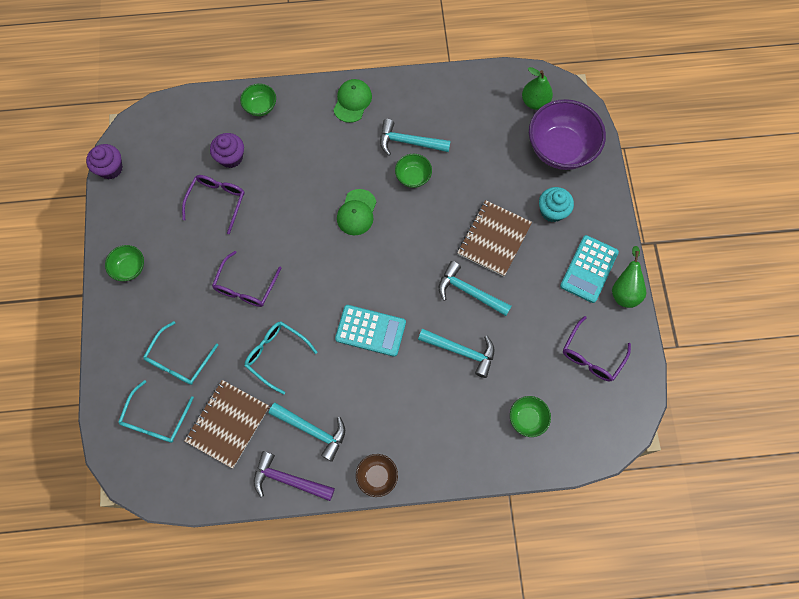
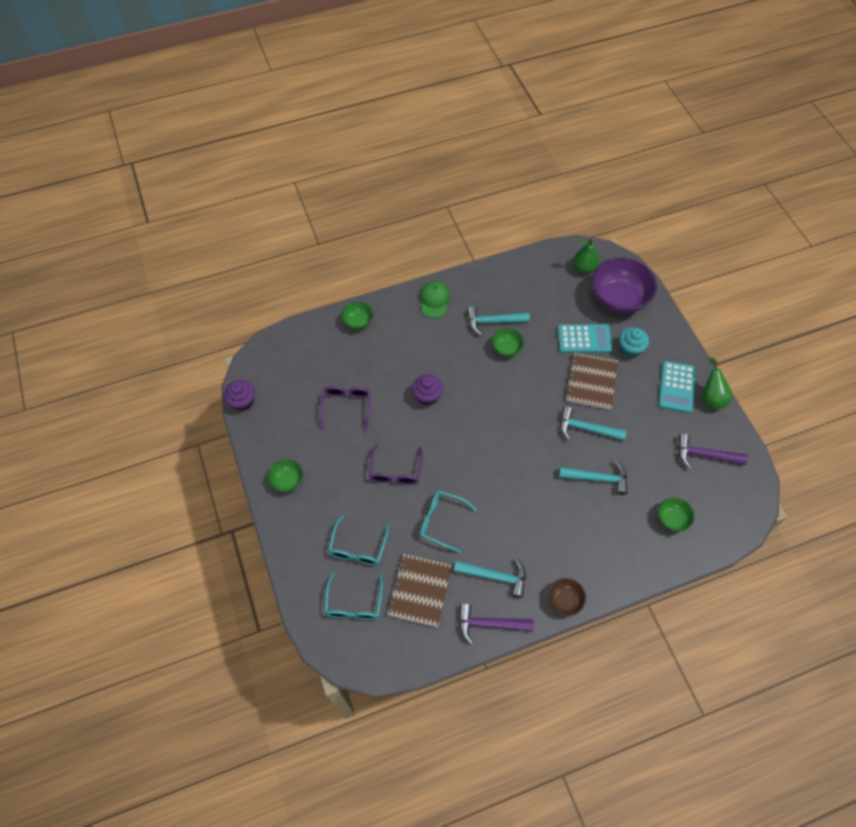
camera: 15 degrees left, 10 degrees down
purple cupcake [210,133,244,168] -> purple cupcake moved to [412,374,443,406]
turquoise calculator [335,305,406,357] -> turquoise calculator moved to [557,324,612,353]
green cap [337,189,377,235] -> none
purple glasses [563,316,631,382] -> purple hammer [678,434,748,469]

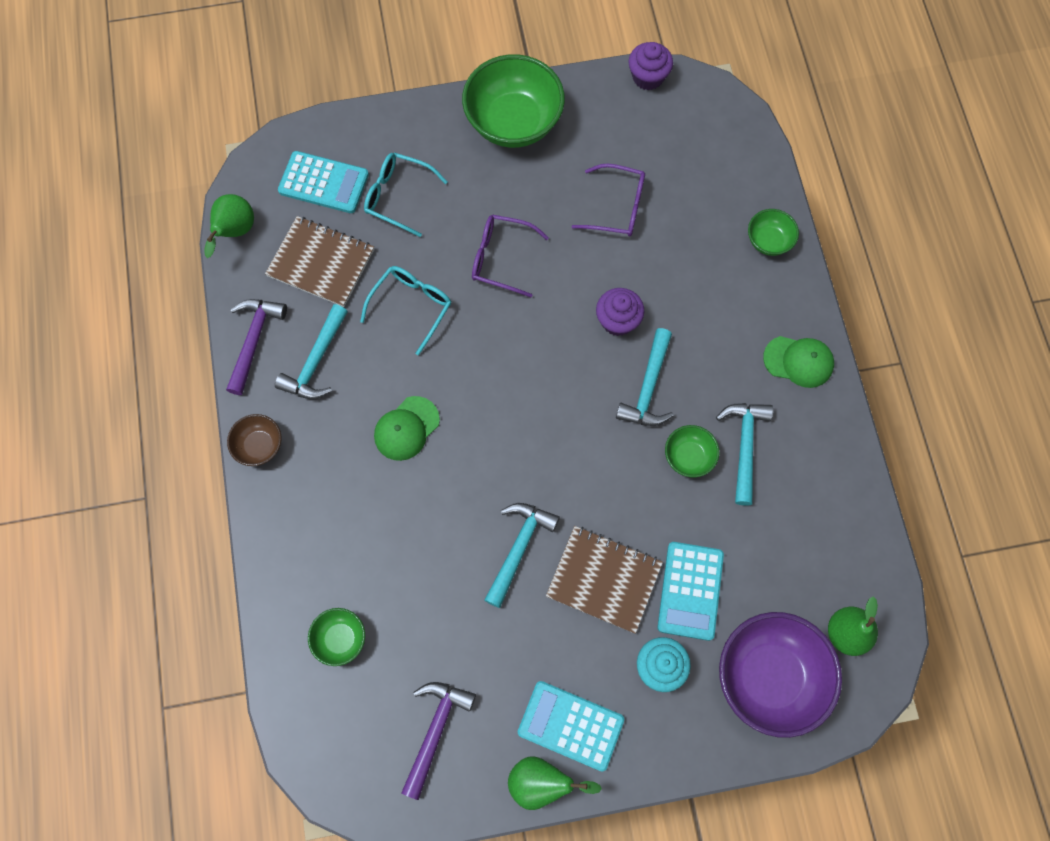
camera: 100 degrees right, 10 degrees up
green bowl [268,459,303,492] -> green bowl [462,54,565,148], size x2.06
turquoise glasses [324,572,383,620] -> turquoise calculator [278,151,369,213]
turquoise hammer [559,460,628,495] -> turquoise hammer moved to [616,328,674,426]
none -> green pear [204,194,254,258]
none -> green cap [374,396,440,461]

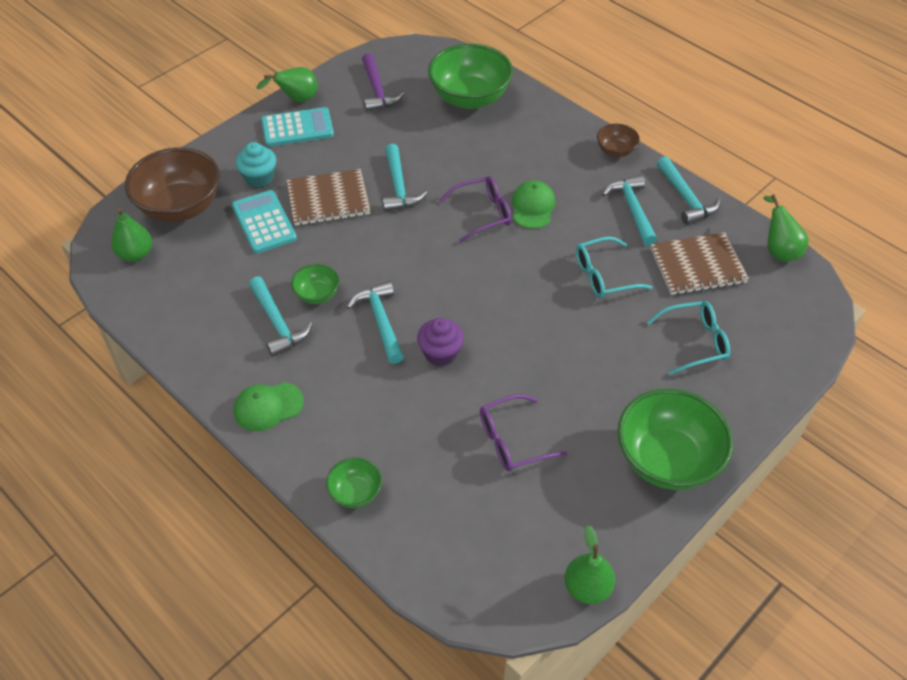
camera: 145 degrees right, 20 degrees down
purple hammer [226,299,287,395] -> turquoise hammer [657,156,721,225]
turquoise calculator [278,151,369,213] -> none
green bowl [308,608,365,666] -> green bowl [428,43,513,109], size x2.06
turquoise glasses [360,266,452,355] -> turquoise glasses turned 75 degrees clockwise [576,236,653,298]
purple glasses [472,215,549,298] -> purple glasses moved to [439,176,511,243]
purple cupcake [628,42,673,90] -> green pear [564,525,615,604]
purple bowl [719,612,842,738] -> brown bowl [125,147,220,222]

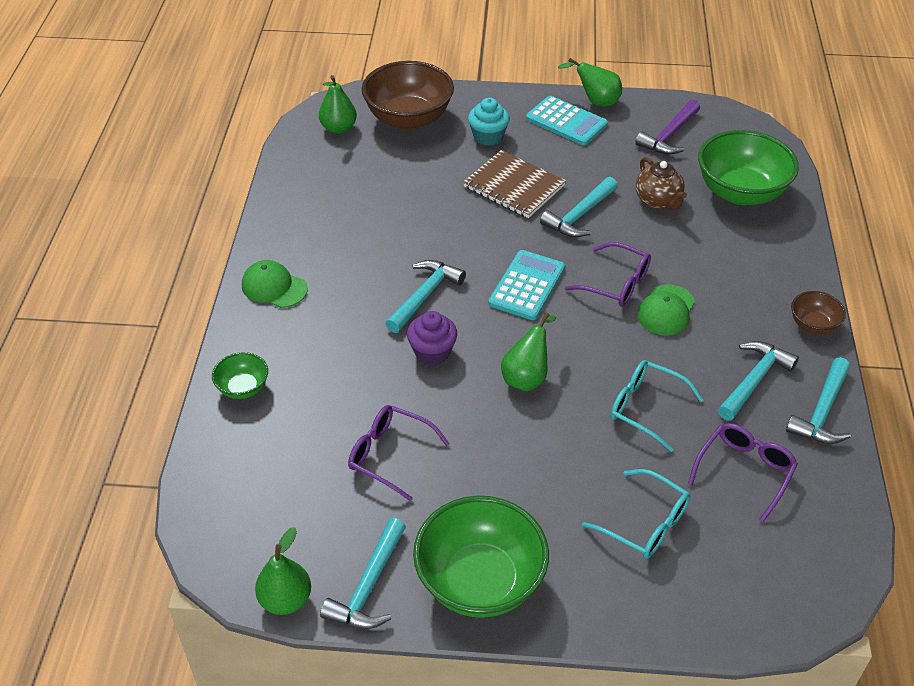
camera: 50 degrees right, 5 degrees down
turquoise calculator [232,190,297,253] -> turquoise calculator moved to [488,250,565,320]
turquoise hammer [249,276,313,357] -> turquoise hammer moved to [320,518,406,629]
green bowl [291,264,340,304] -> none
green cap [512,180,555,229] -> green cap turned 150 degrees clockwise [637,284,695,336]
brown notebook [650,232,749,295] -> purple glasses [688,423,798,522]
green pear [763,194,809,262] -> green pear moved to [501,313,556,392]
none -> brown teapot [636,157,687,210]

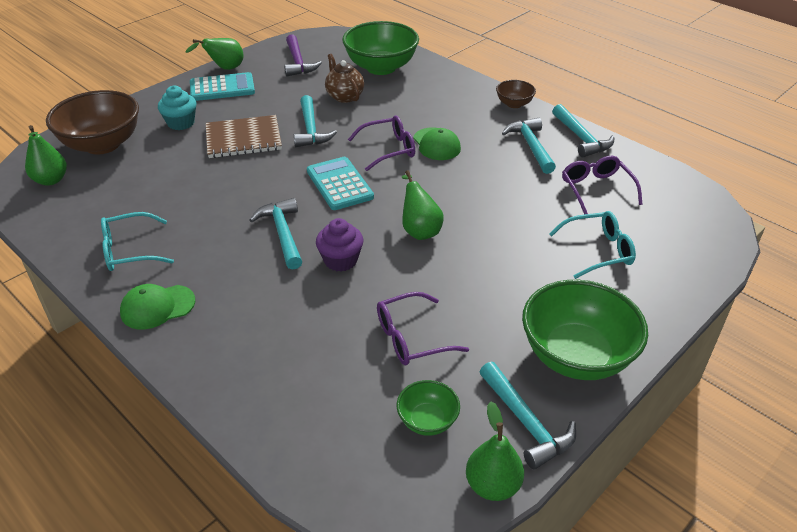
camera: 50 degrees left, 5 degrees down
green bowl [212,352,268,399] -> green bowl moved to [397,380,460,436]
turquoise glasses [610,360,703,452] -> turquoise glasses moved to [101,212,174,271]
brown teapot [636,157,687,210] -> brown teapot turned 135 degrees counterclockwise [325,54,364,103]

